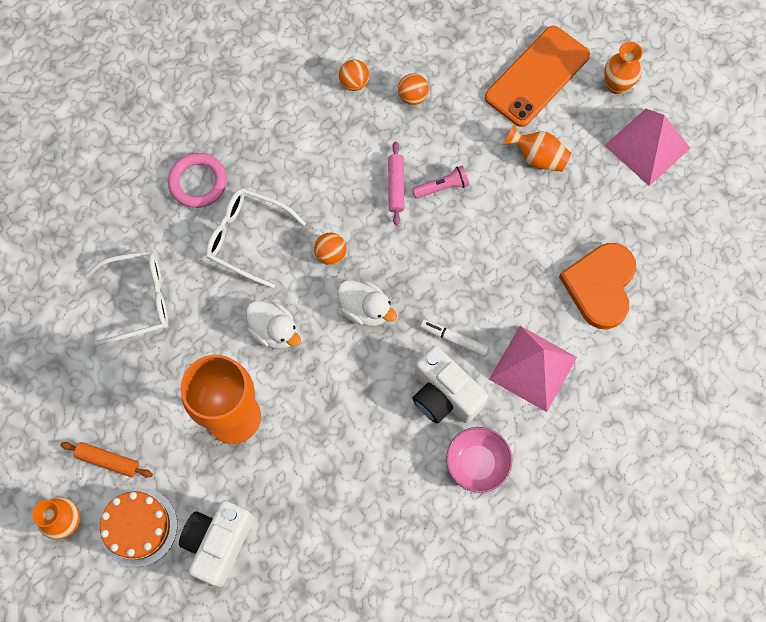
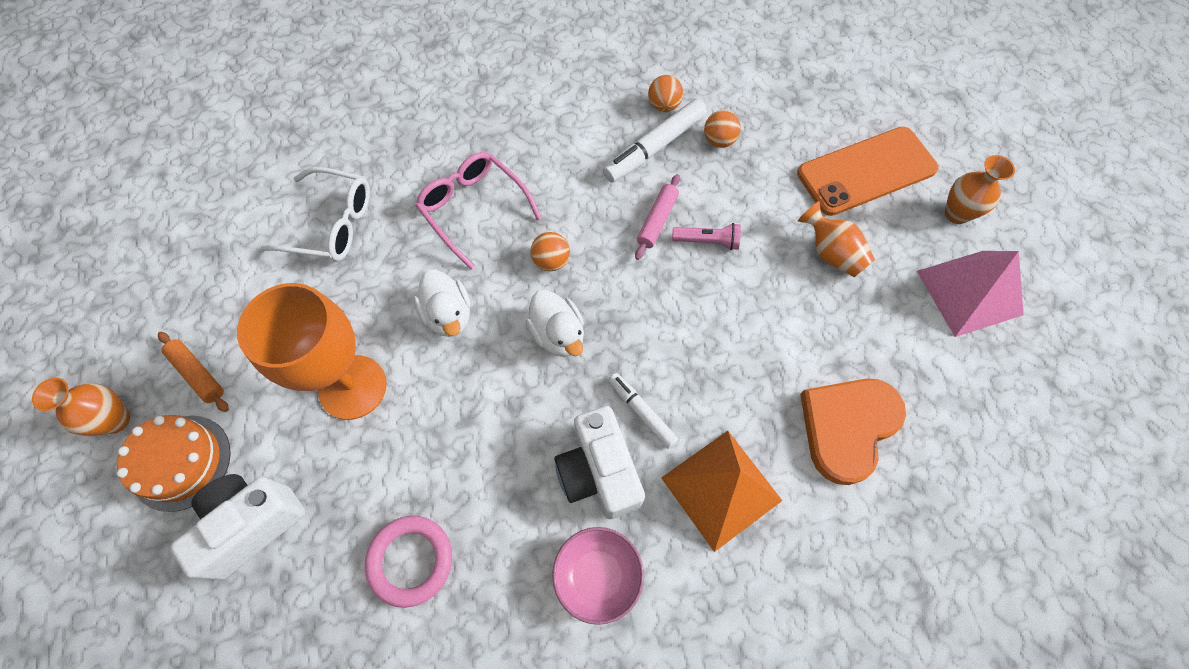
camera: 25 degrees right, 5 degrees down
pink ring [168,153,227,208] -> pink ring moved to [365,516,452,608]
white glasses [206,188,306,288] -> pink glasses [415,152,542,269]
pink pyramid [489,326,577,412] -> orange pyramid [661,431,782,552]
none -> white marker [603,99,707,183]

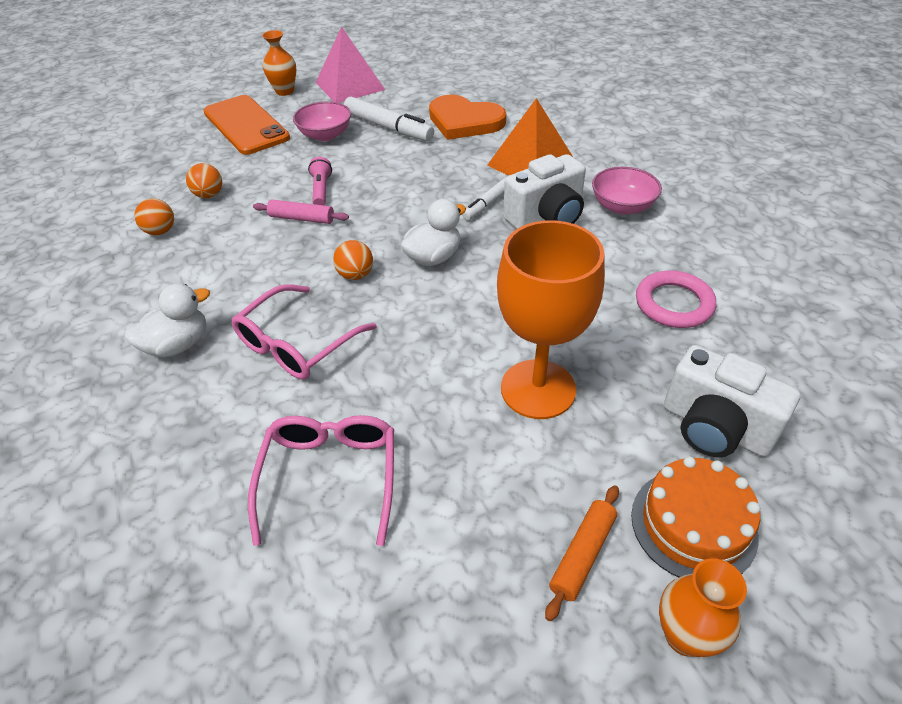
camera: 100 degrees left, 20 degrees down
white glasses [260,167,370,261] -> pink glasses [248,415,394,546]
white duck [414,269,471,337] -> white duck moved to [125,283,210,358]
white marker [603,99,707,183] -> white marker moved to [344,97,434,141]
orange vase [798,201,875,277] -> pink bowl [293,101,351,141]

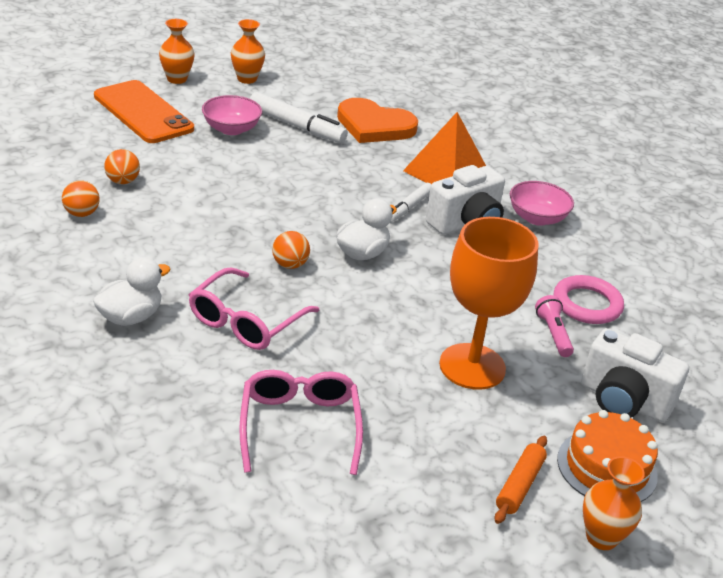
camera: 10 degrees left, 10 degrees down
pink rolling pin [253,199,349,224] -> none
pink flashlight [308,157,332,205] -> pink flashlight moved to [535,295,574,357]
pink pyramid [315,26,385,103] -> orange vase [231,19,265,84]

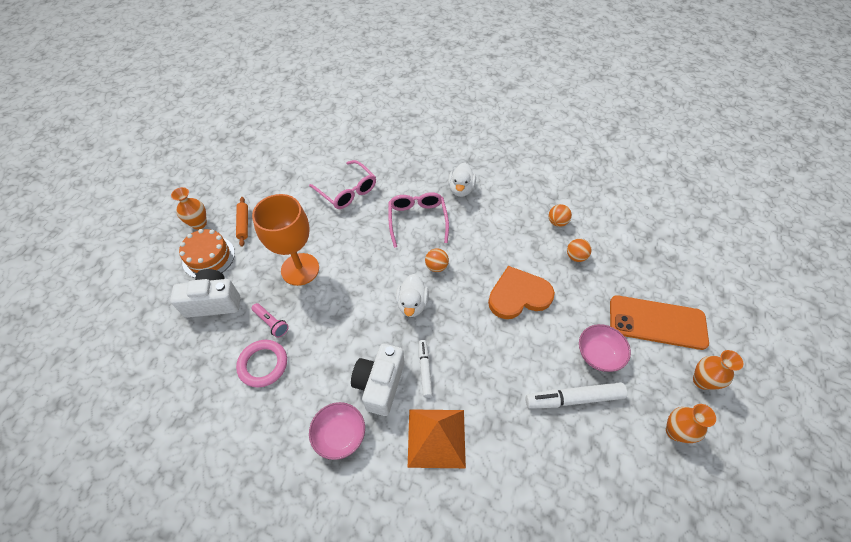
camera: 145 degrees right, 20 degrees up
orange heart [337,98,418,143] -> orange heart moved to [488,266,555,319]

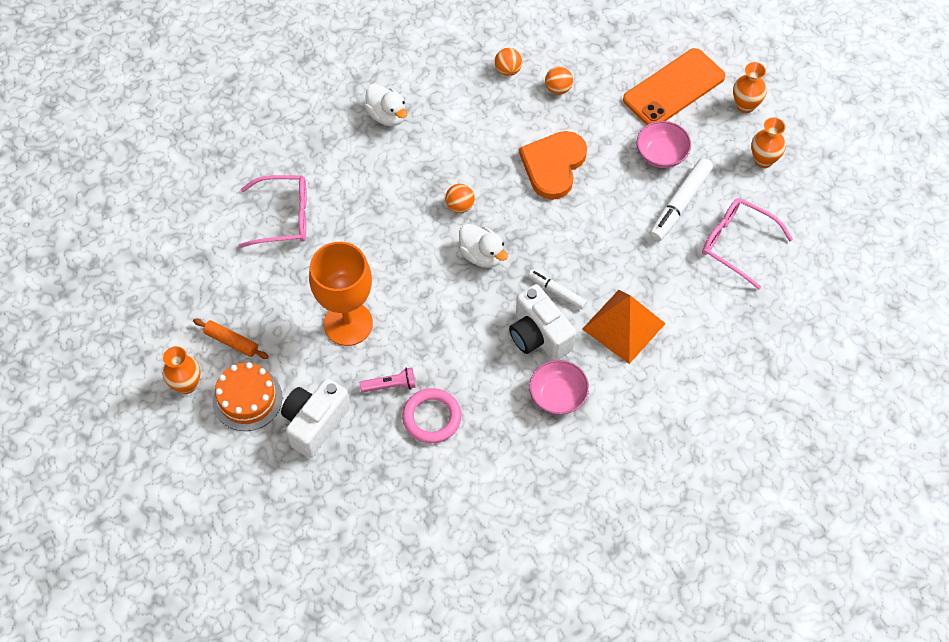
camera: 50 degrees left, 5 degrees up
pink glasses [388,192,449,248] -> pink glasses moved to [702,198,793,290]

